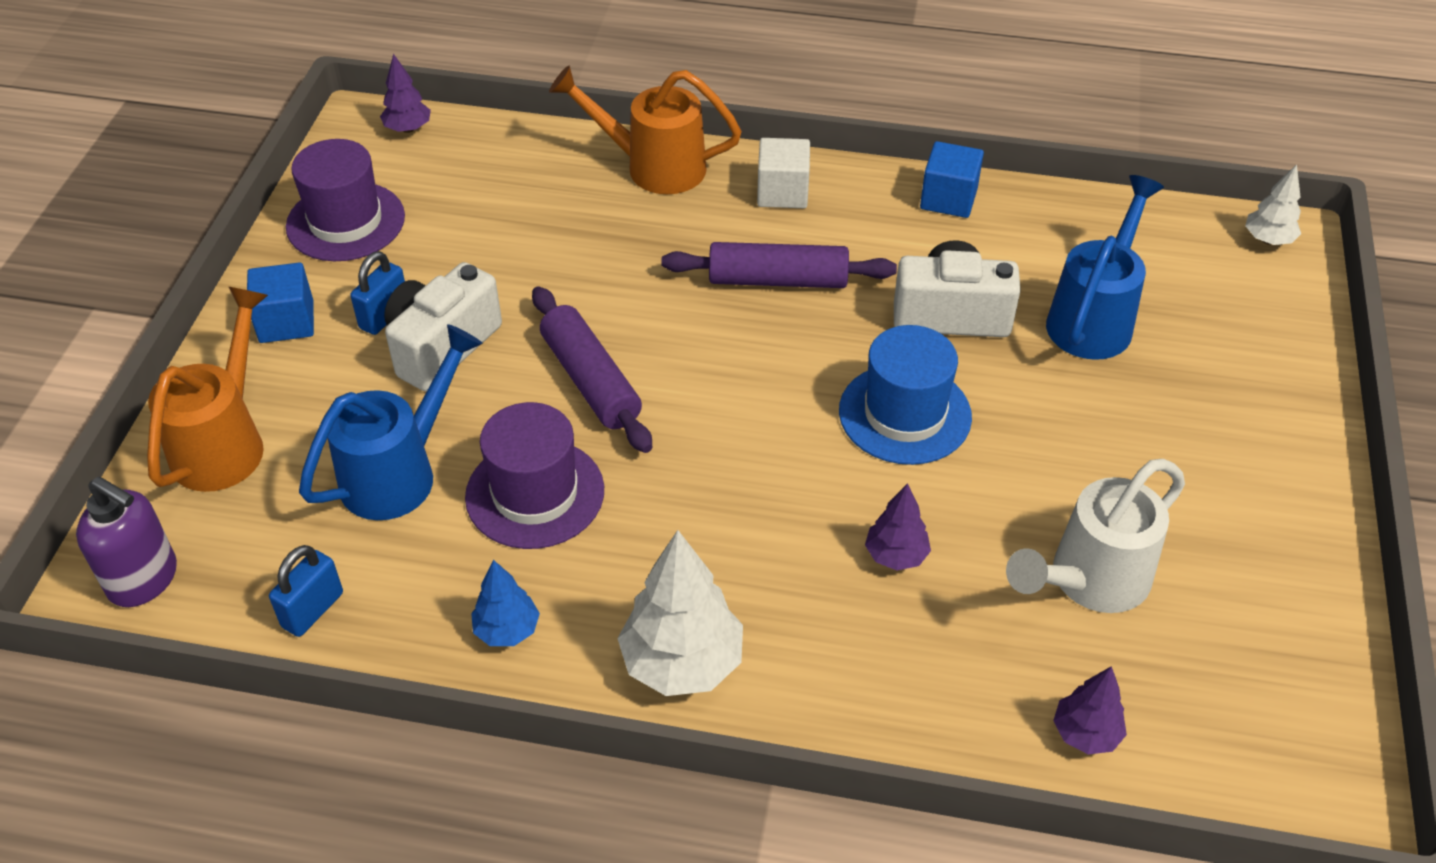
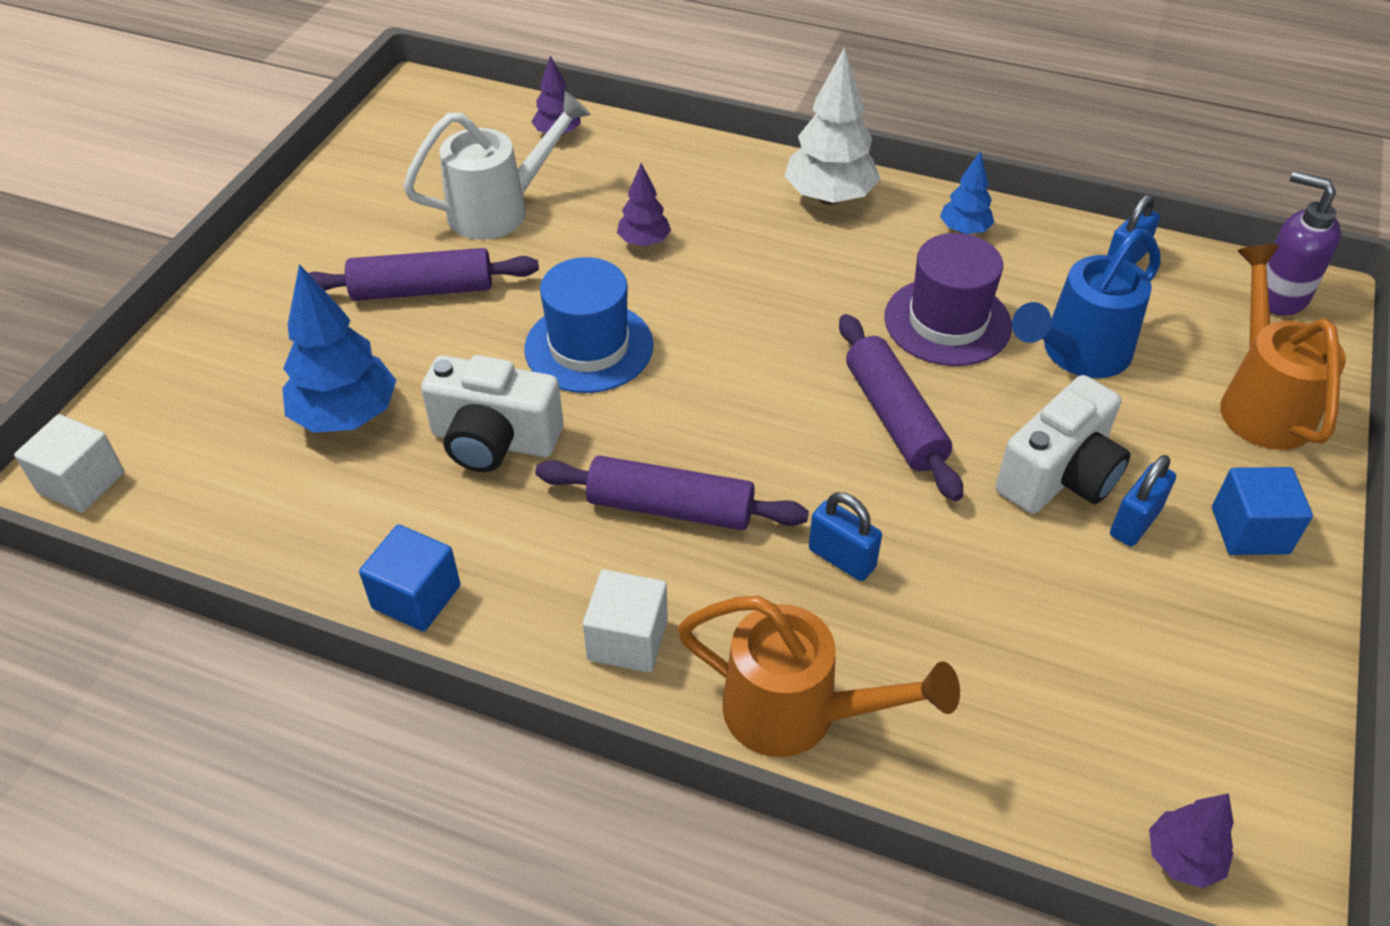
camera: 170 degrees left, 0 degrees up
orange watering can [147,287,268,492] -> orange watering can turned 150 degrees clockwise [1220,244,1346,450]
purple hat [286,139,405,261] -> none
blue watering can [1046,175,1164,360] -> blue tree [282,264,396,433]
white tree [1245,164,1301,245] -> white cube [14,414,124,513]
none -> purple rolling pin [308,248,539,301]
none -> blue padlock [809,492,882,581]

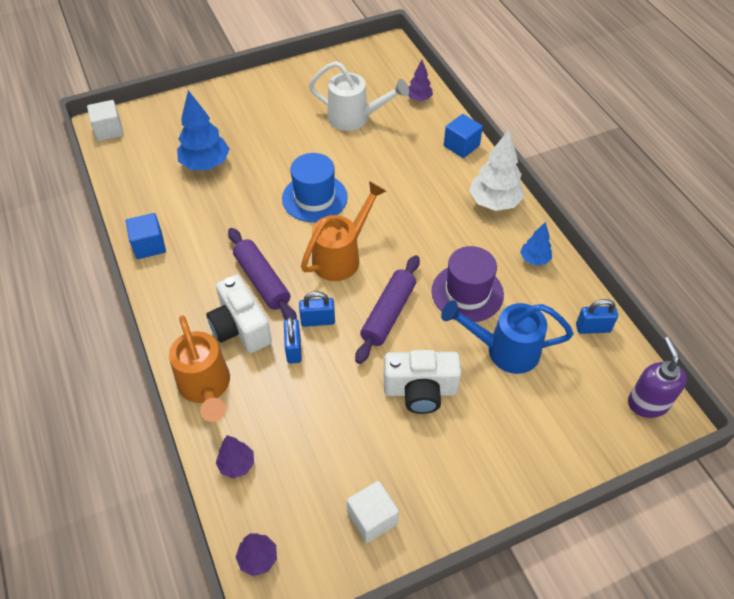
camera: 45 degrees right, 5 degrees up
purple rolling pin [308,248,539,301] -> none
white camera [421,355,563,472] -> white camera moved to [207,274,272,353]
white cube [583,570,668,673] -> white cube moved to [347,481,399,543]
purple tree [617,163,671,247] -> purple tree moved to [216,435,254,478]
blue padlock [1110,455,1176,547] -> blue padlock moved to [299,291,335,327]
blue cube [1212,467,1313,555] -> blue cube moved to [444,114,483,158]
orange watering can [1220,244,1346,450] -> orange watering can moved to [301,181,386,281]

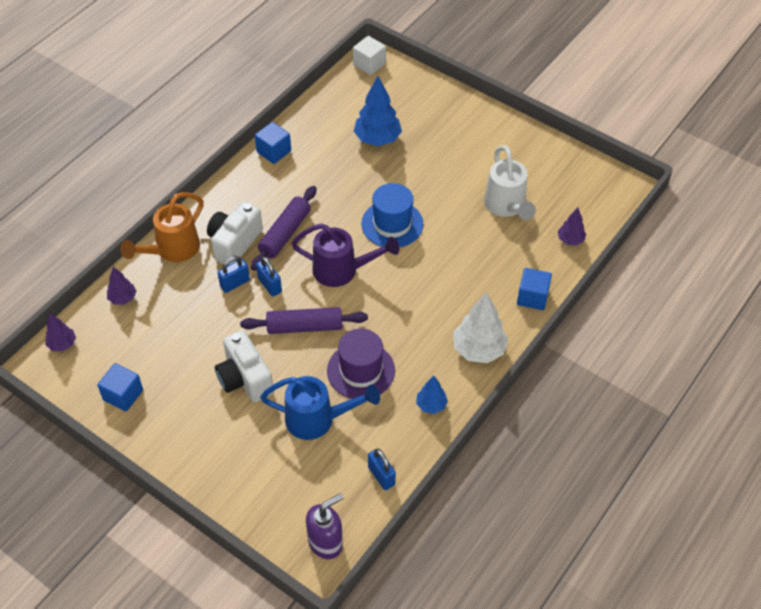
camera: 60 degrees right, 0 degrees up
orange watering can [301,181,386,281] -> purple watering can [291,223,399,287]
white cube [347,481,399,543] -> blue cube [97,363,143,411]
blue watering can [441,300,574,374] -> blue watering can turned 120 degrees clockwise [260,376,380,440]

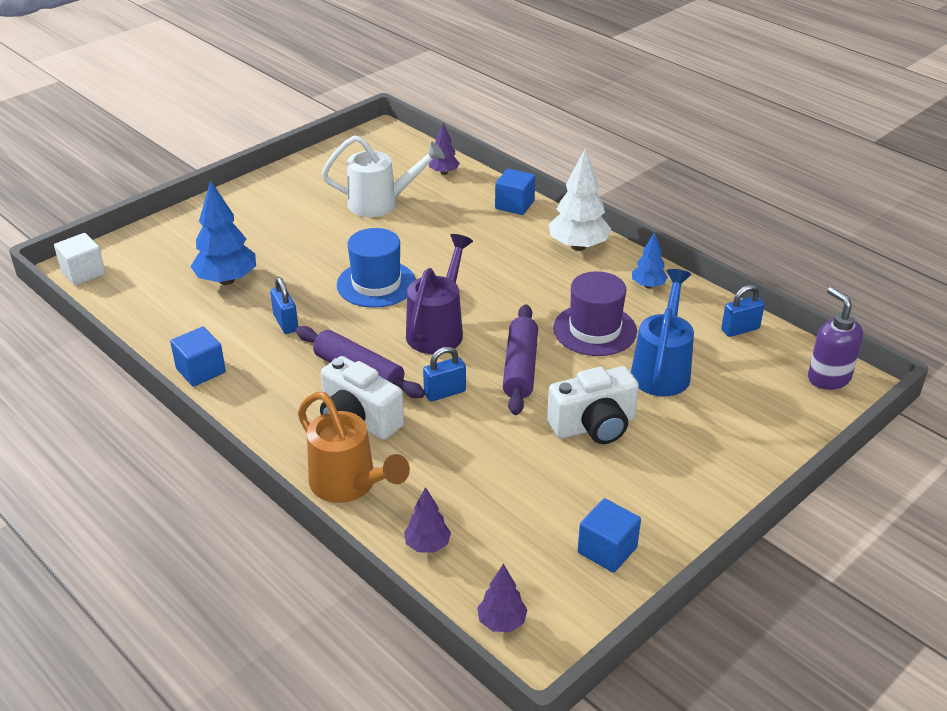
camera: 80 degrees left, 15 degrees down
blue padlock [218,256,250,293] -> blue padlock moved to [270,277,298,334]

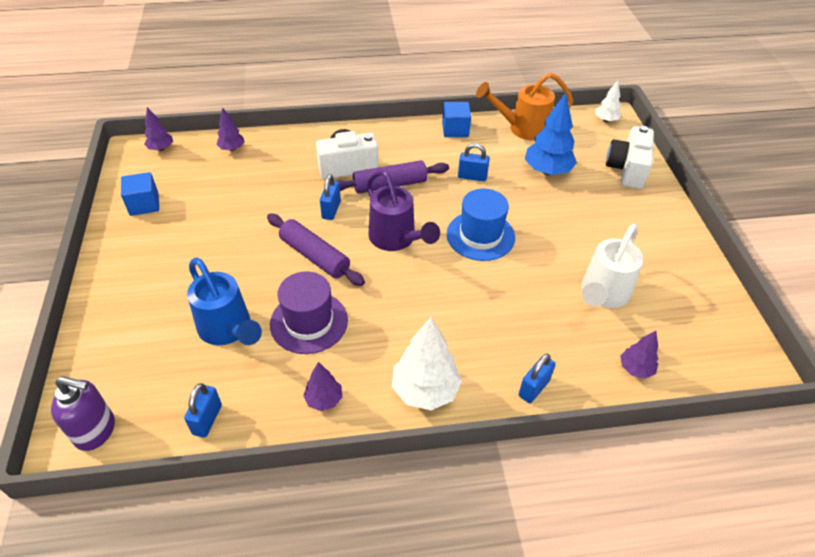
camera: 125 degrees right, 10 degrees up
white cube [54,233,106,286] -> white tree [595,80,622,122]
orange watering can [298,392,410,503] -> orange watering can moved to [476,72,573,141]
blue cube [495,168,535,215] -> blue padlock [519,354,556,403]
white camera [547,366,639,444] -> white camera moved to [606,126,654,189]
blue tree [632,232,668,288] -> purple tree [303,362,342,411]

